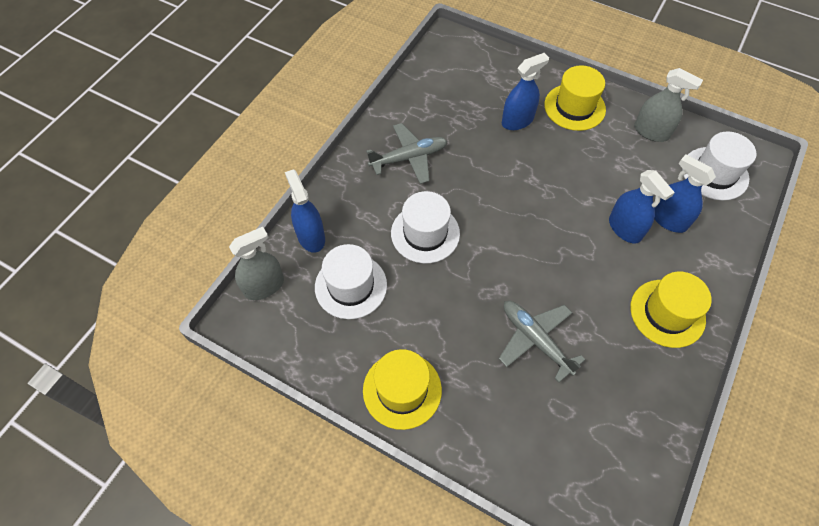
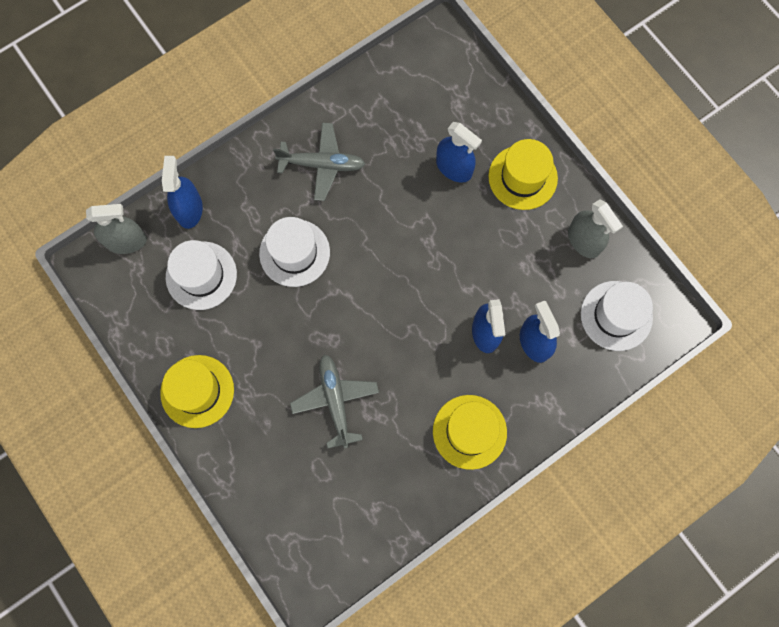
camera: 25 degrees right, 15 degrees up
blue spray bottle [502,53,549,130] -> blue spray bottle turned 45 degrees clockwise [436,122,482,183]

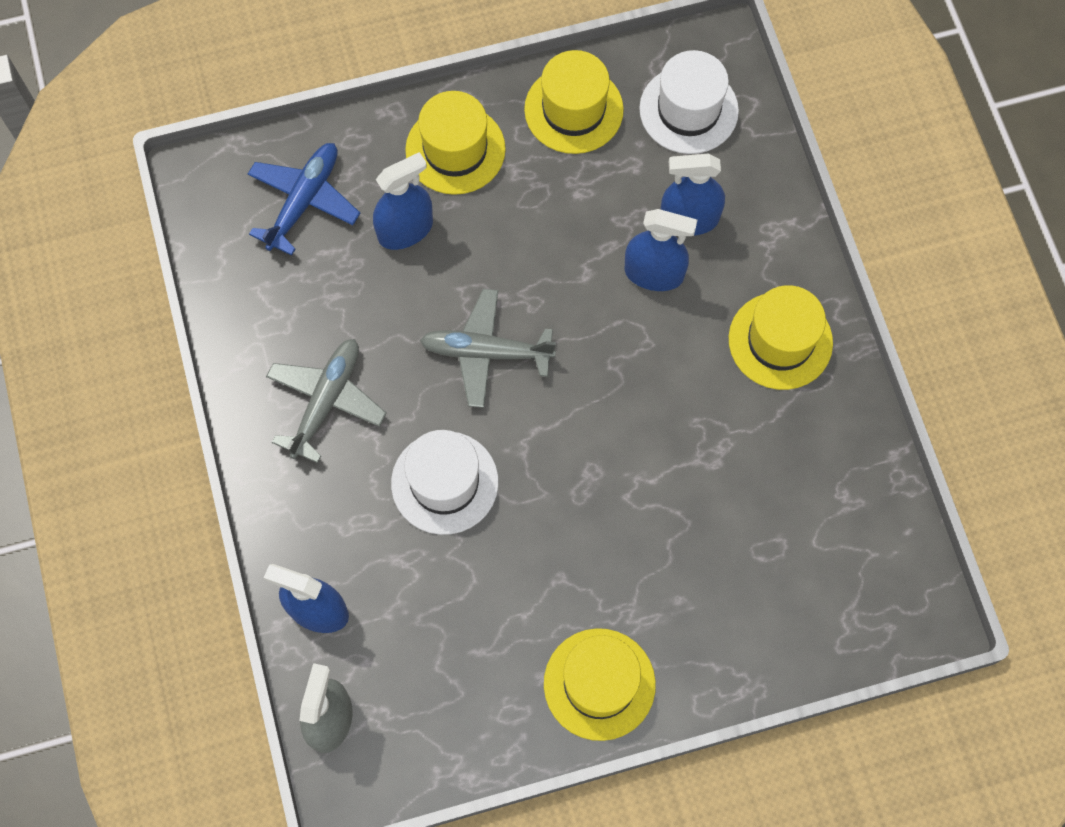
camera: 70 degrees left, 5 degrees down
white hat [166,240,237,310] -> none
grey plane [290,354,379,448] -> grey plane moved to [420,289,556,408]
grey spray bottle [568,199,623,258] -> yellow hat [524,50,624,154]
none -> blue plane [248,143,360,256]

